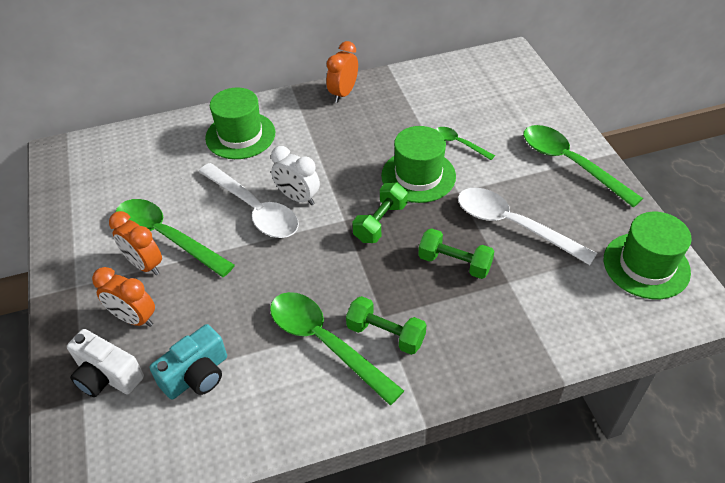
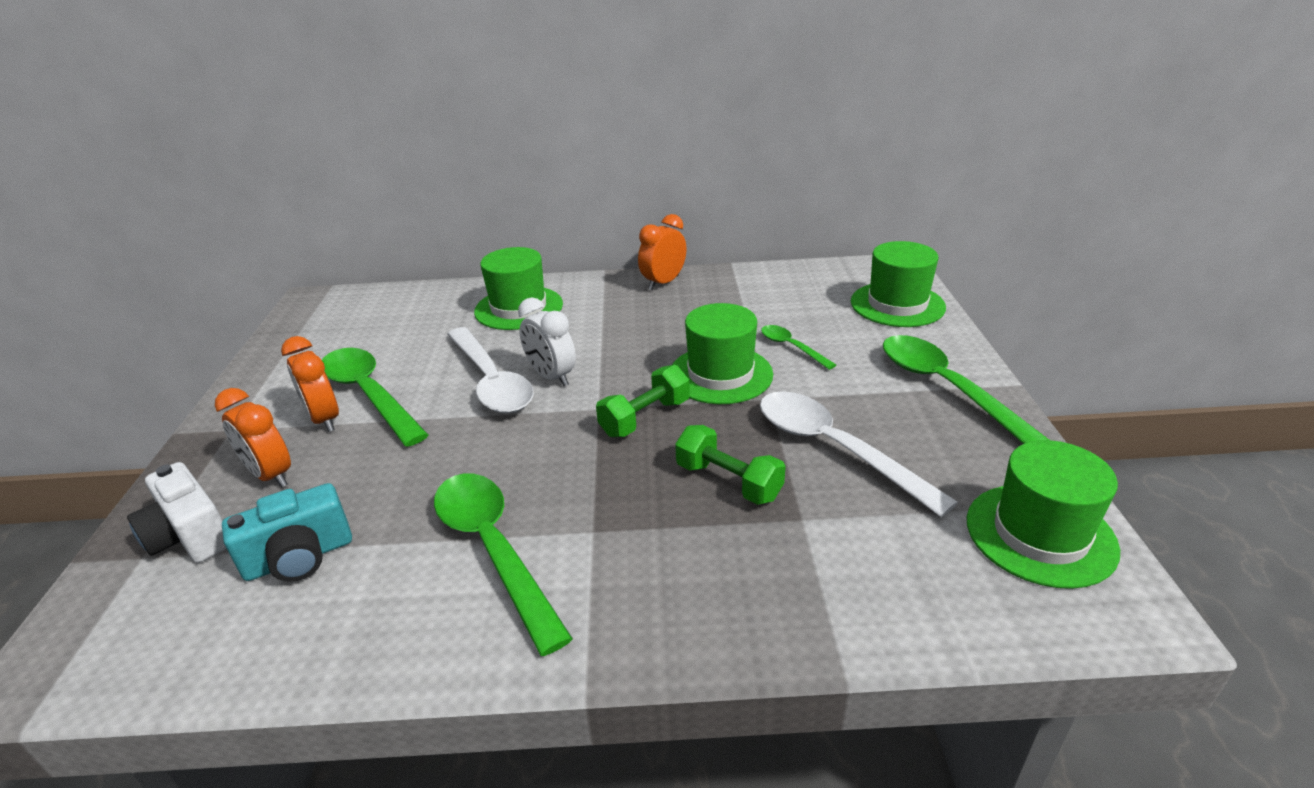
camera: 15 degrees right, 15 degrees down
green dumbbell [346,296,426,355] -> none
none -> green hat [851,241,946,327]

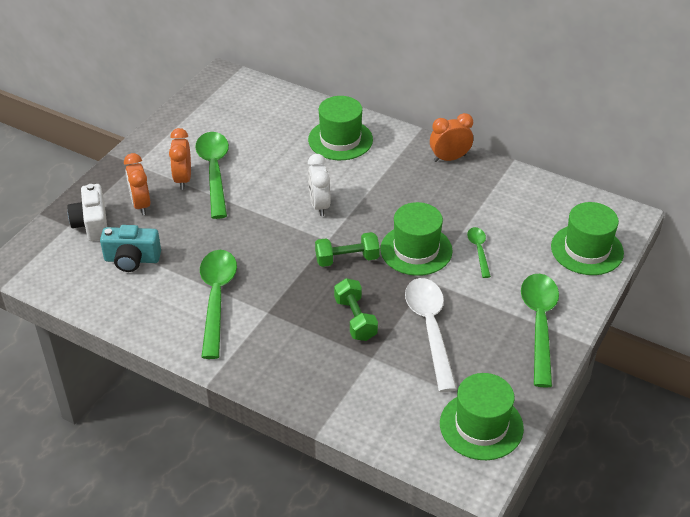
camera: 30 degrees right, 10 degrees up
white spoon [447,327,534,413] -> none

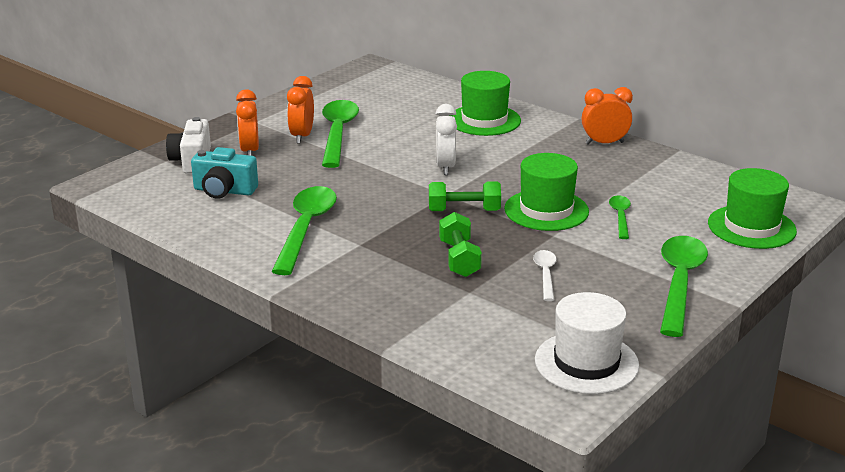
camera: 10 degrees right, 15 degrees down
white spoon [405,278,457,392] -> white spoon [533,250,557,301], size x0.51
green hat [440,373,524,460] -> white hat [535,292,639,394]

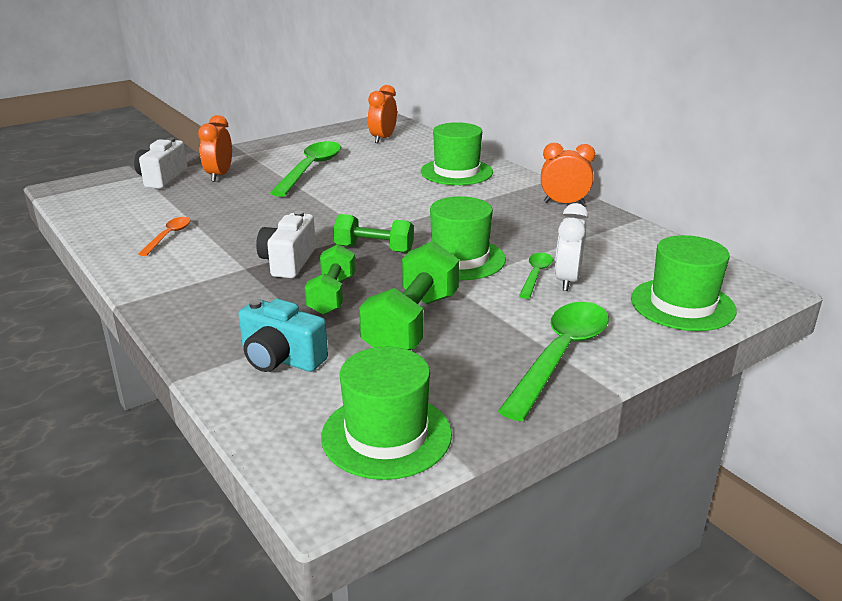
camera: 15 degrees right, 0 degrees up
turquoise camera [191,147,258,199] -> turquoise camera moved to [239,299,328,372]
green spoon [271,186,337,275] -> none
orange clock [287,76,314,144] -> orange clock moved to [368,85,397,143]
white clock [436,104,457,175] -> white clock moved to [555,203,588,291]
white spoon [533,250,557,301] -> green dumbbell [359,242,459,350]
white hat [535,292,639,394] -> green hat [321,347,452,480]
none -> orange spoon [138,217,191,256]
none -> white camera [256,211,316,278]

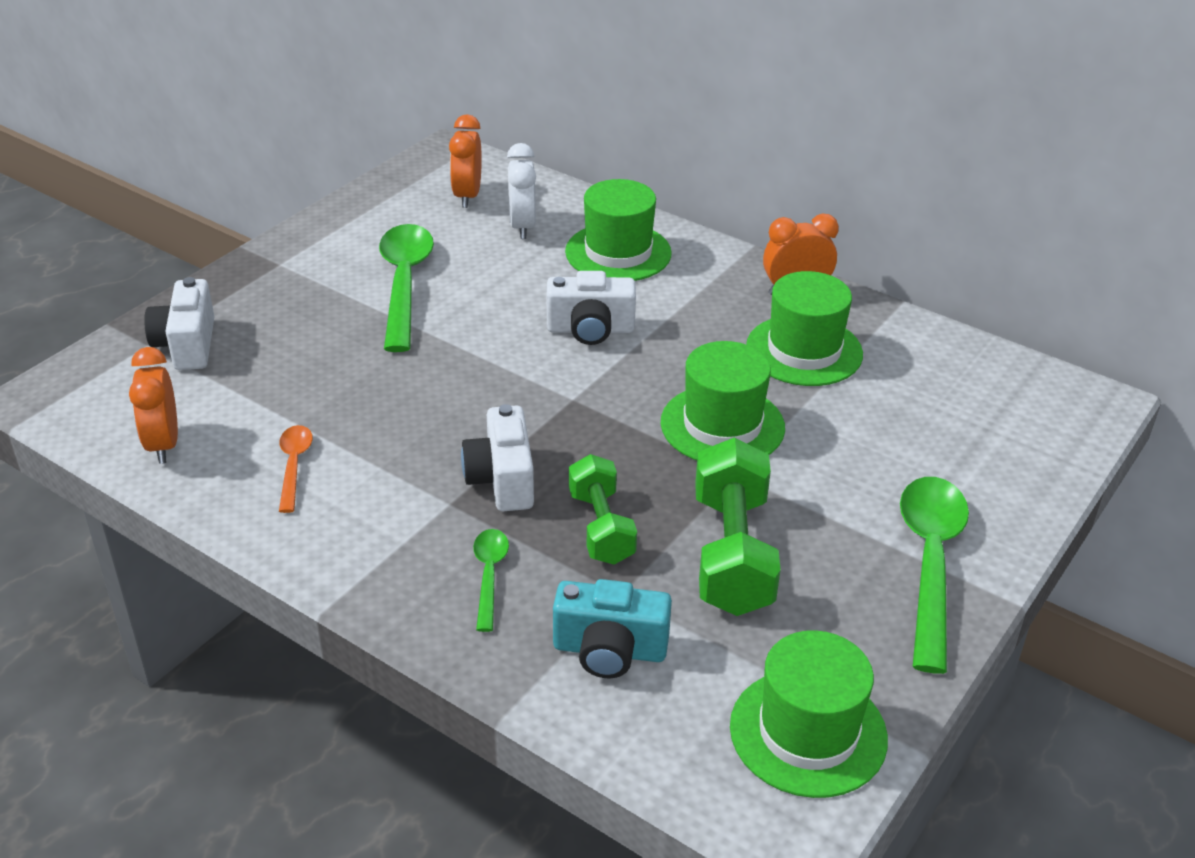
camera: 20 degrees left, 10 degrees up
orange clock [198,115,232,182] -> orange clock moved to [129,347,178,464]
green dumbbell [333,214,414,253] -> none
green spoon [519,253,553,299] -> green spoon moved to [473,529,509,632]
white clock [555,203,588,291] -> white clock moved to [507,143,536,239]
green hat [631,235,737,331] -> green hat moved to [746,271,863,386]
none -> white camera [547,271,636,345]

